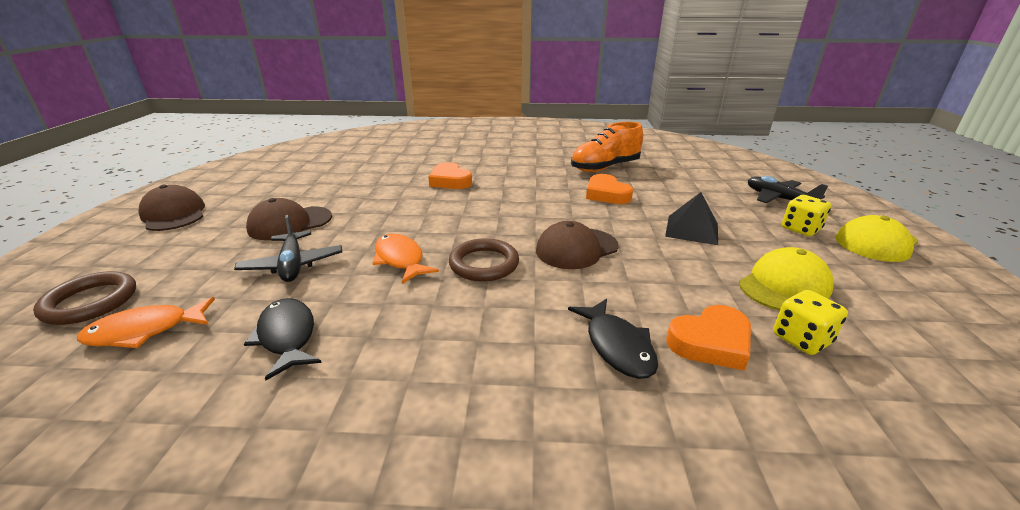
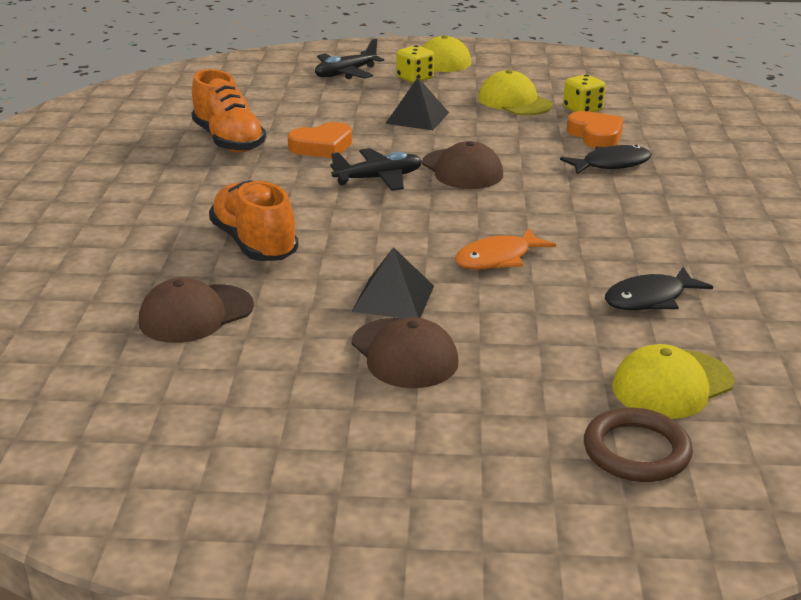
camera: 90 degrees left, 0 degrees up
orange fish [77,297,215,348] -> yellow cap [612,344,734,419]
brown cap [138,185,205,231] -> brown cap moved to [139,277,254,343]
black plane [234,215,342,282] -> black plane moved to [330,148,422,191]
orange heart [428,162,472,189] -> orange shoe [209,180,299,261]
brown ring [449,238,519,282] -> none
none -> black pyramid [352,247,434,318]

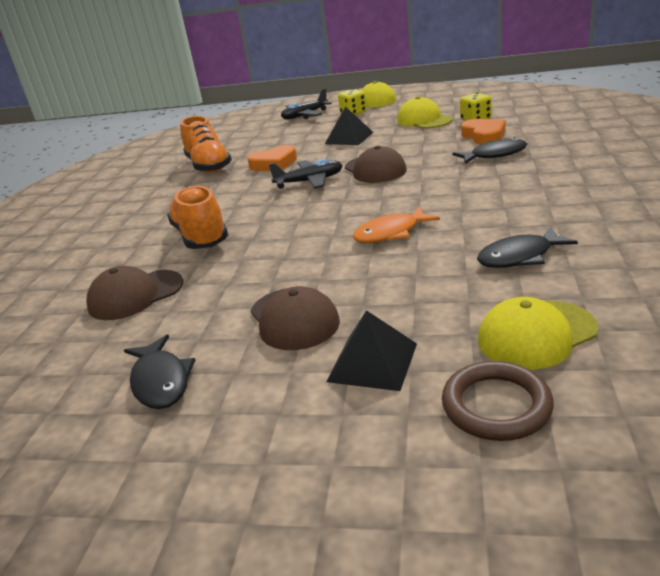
camera: 10 degrees right, 0 degrees up
black pyramid [352,247,434,318] -> black pyramid moved to [327,310,417,391]
none -> black fish [124,335,195,409]

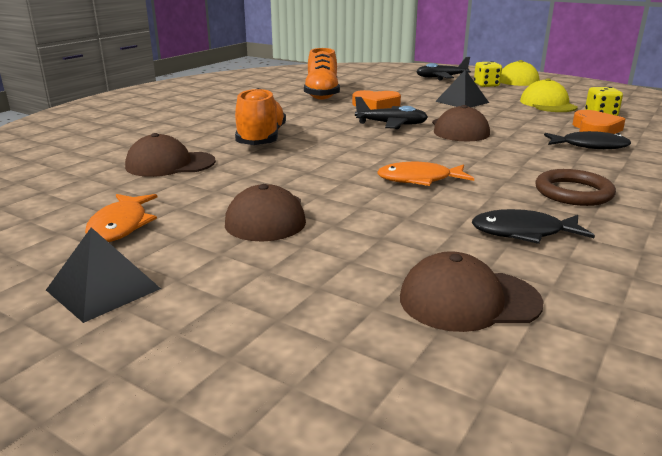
camera: 20 degrees right, 5 degrees down
black fish [124,335,195,409] -> orange fish [85,194,158,242]
black pyramid [327,310,417,391] -> black pyramid moved to [46,227,161,323]
brown ring [442,361,554,441] -> brown ring moved to [535,169,616,206]
yellow cap [478,297,599,370] -> brown cap [400,251,544,332]

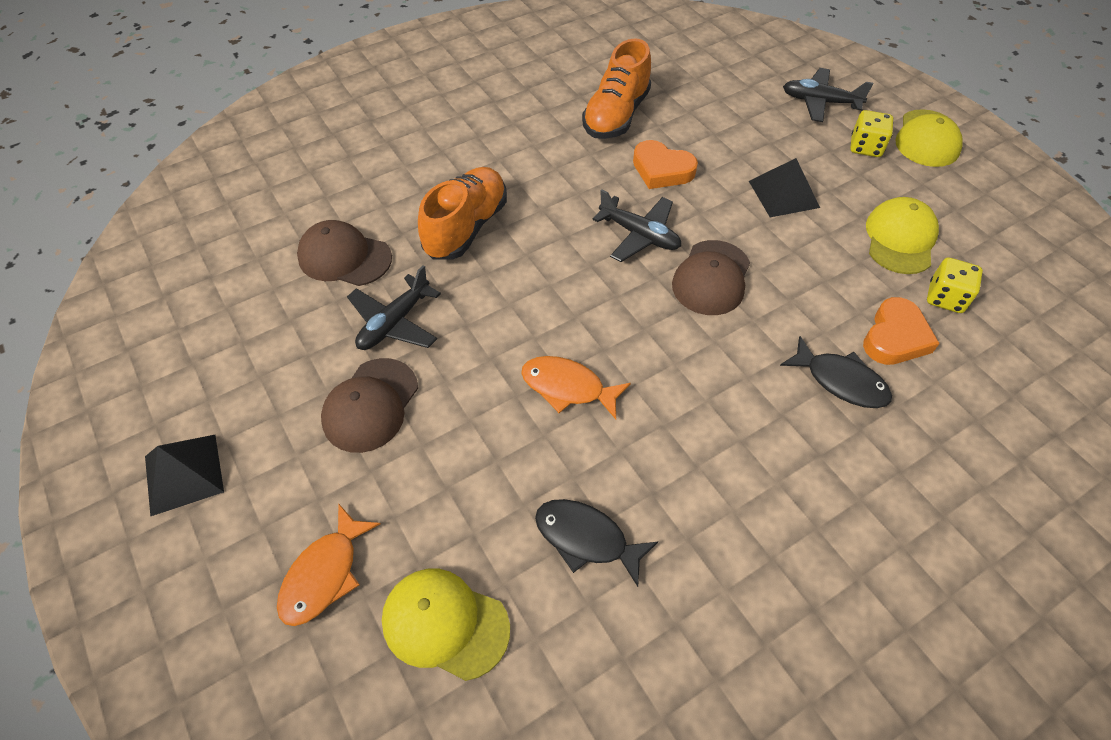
camera: 25 degrees right, 30 degrees up
orange fish [85,194,158,242] -> orange fish moved to [277,503,380,626]
brown cap [400,251,544,332] -> yellow cap [382,569,510,681]
brown ring [535,169,616,206] -> none
none -> black plane [347,265,441,350]

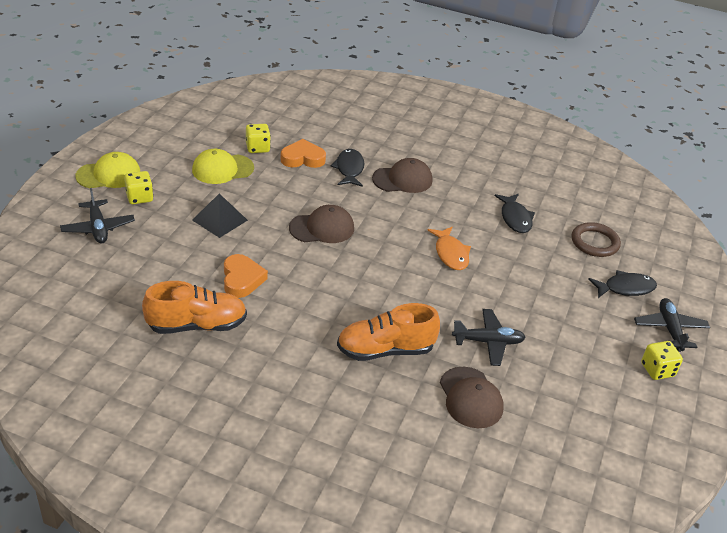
camera: 130 degrees left, 15 degrees down
black pyramid [145,435,224,517] -> yellow dice [641,341,683,380]
orange fish [277,503,380,626] -> black fish [588,270,657,298]
brown cap [321,358,418,453] -> brown cap moved to [372,158,432,193]
yellow cap [382,569,510,681] -> brown ring [571,222,621,257]
black plane [592,189,681,262] -> black plane moved to [634,298,710,352]

